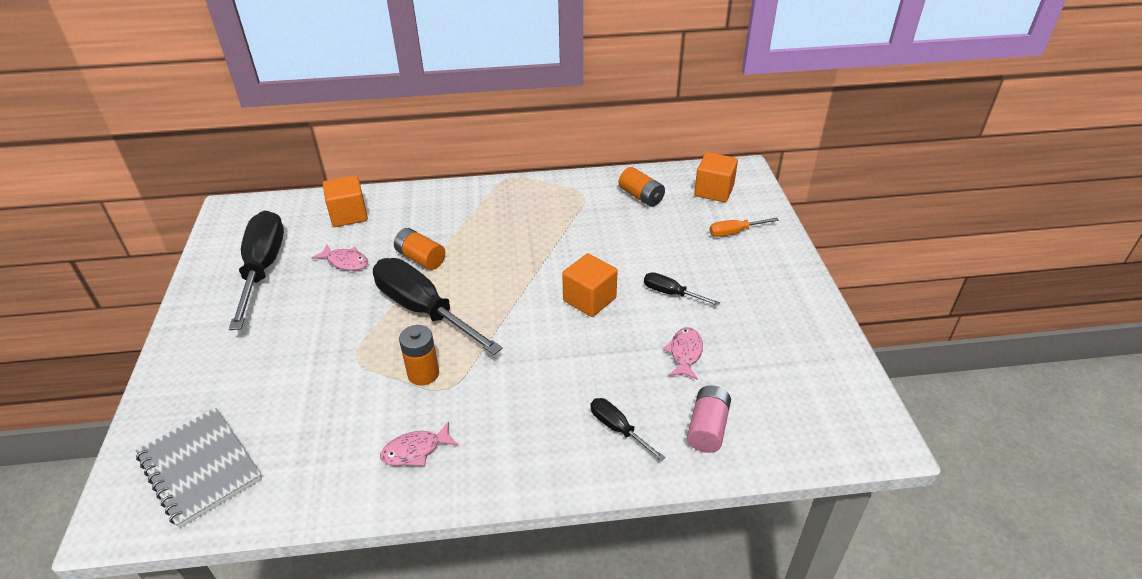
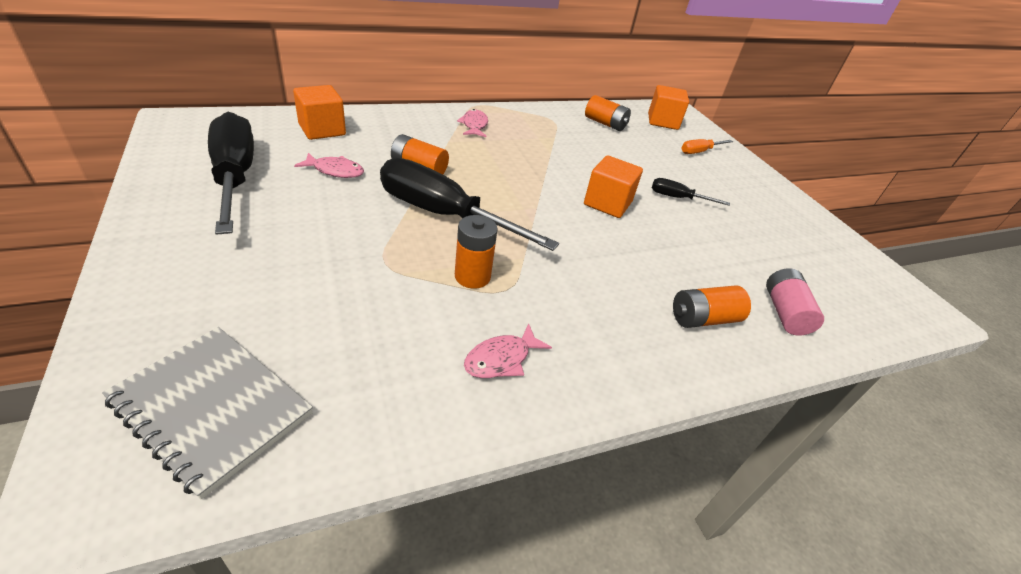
camera: 20 degrees left, 0 degrees up
black screwdriver [590,398,665,461] -> orange battery [673,285,751,328]
pink fish [663,327,703,380] -> pink fish moved to [457,109,488,137]

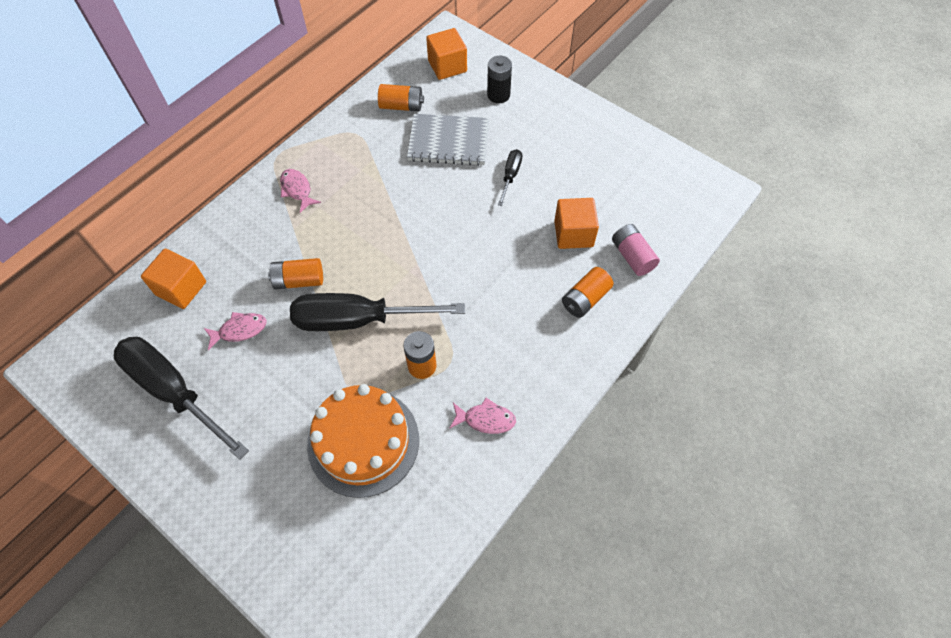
camera: 25 degrees left, 20 degrees up
grey notebook [102,327,313,499] -> grey notebook moved to [407,114,489,166]
pink fish [464,323,552,378] -> pink fish turned 105 degrees counterclockwise [449,398,516,434]
orange cube [584,155,643,218] -> orange cube moved to [554,198,599,249]
black screwdriver [652,178,730,206] -> black screwdriver turned 120 degrees clockwise [498,149,522,206]
orange screwdriver [681,139,733,154] -> black battery [487,56,512,103]
none -> orange cake [307,384,419,498]

